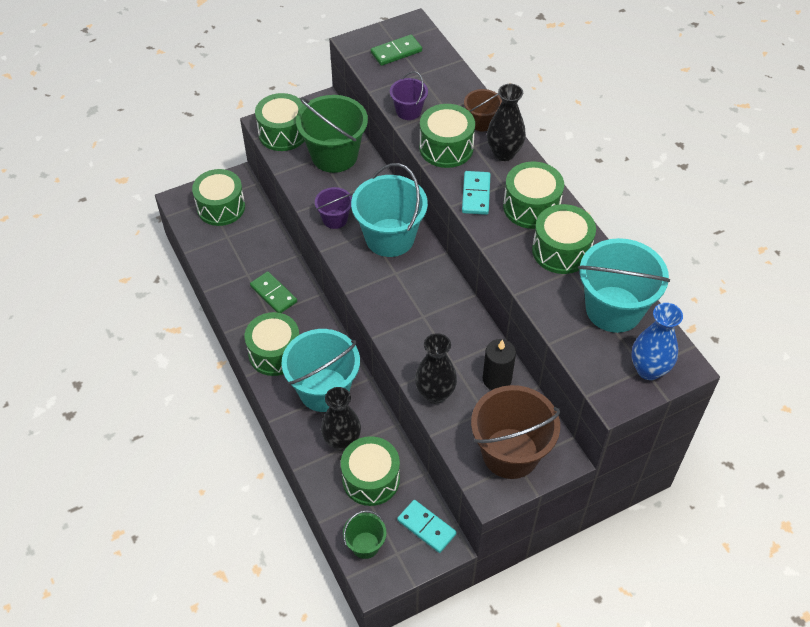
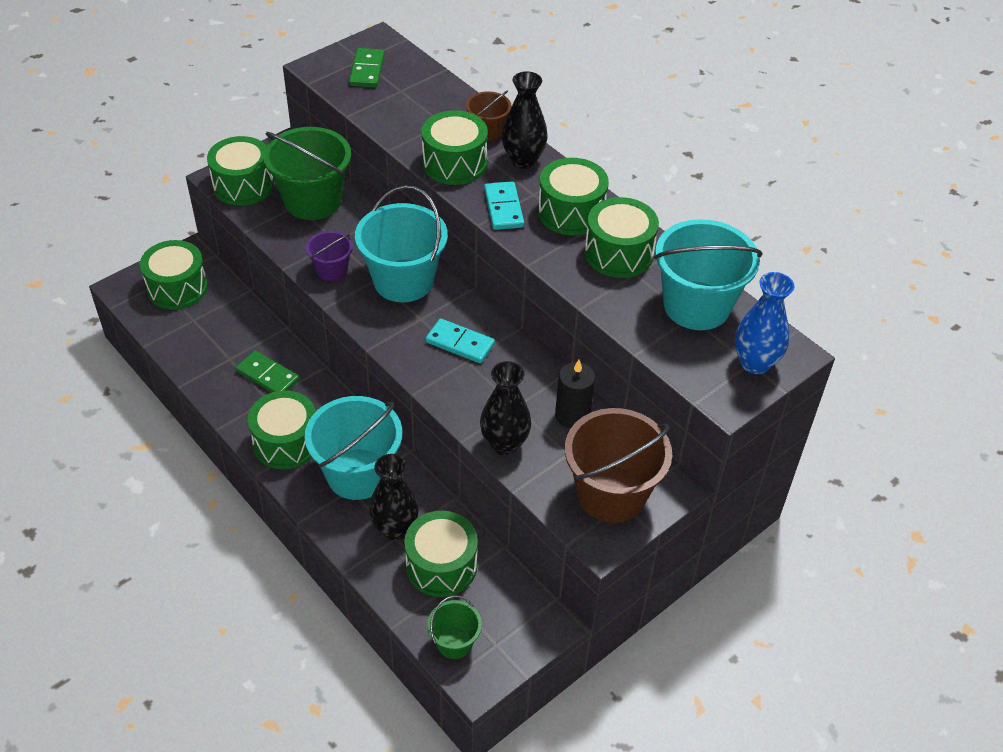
camera: 15 degrees left, 5 degrees down
green domino [371,34,422,66] -> green domino turned 45 degrees counterclockwise [349,48,385,87]
purple bucket [390,71,428,120] -> none
turquoise domino [397,500,457,553] -> turquoise domino moved to [426,318,495,364]

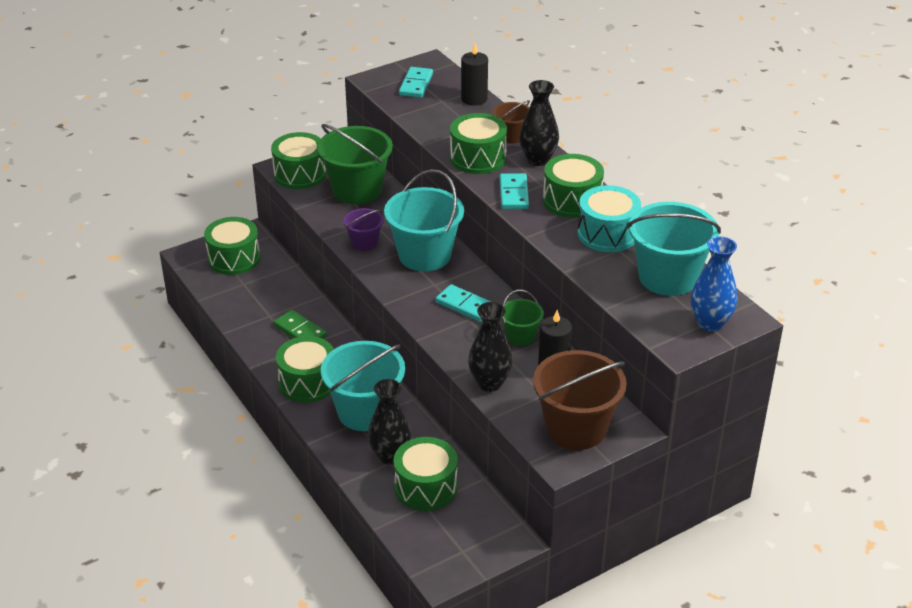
camera: 10 degrees right, 10 degrees down
green domino [349,48,385,87] -> turquoise domino [399,67,433,98]
green bucket [427,595,482,659] -> green bucket moved to [502,290,544,346]
green drum [584,197,659,278] -> turquoise drum [577,185,641,252]
none -> black candle [461,43,488,106]

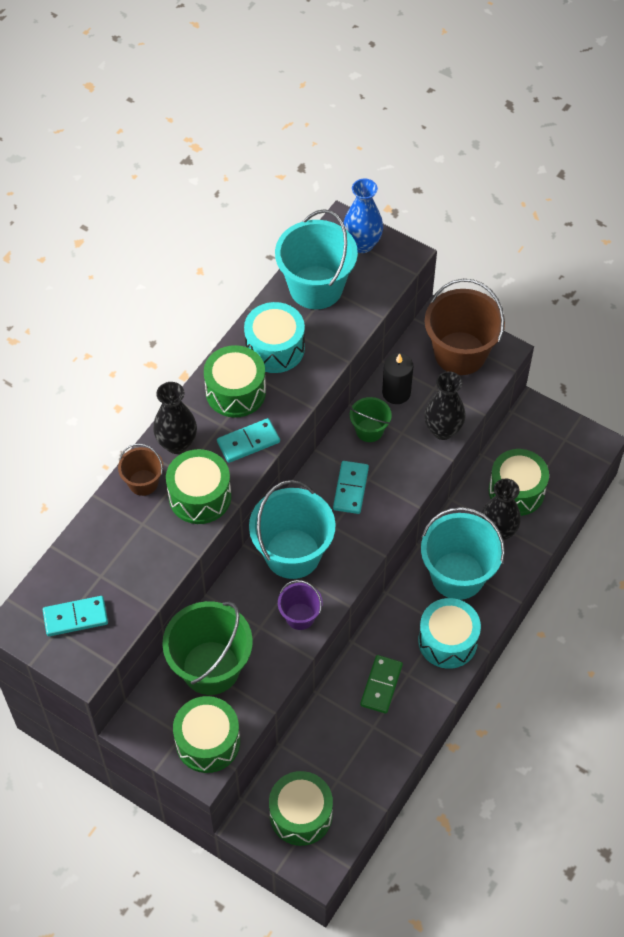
camera: 115 degrees left, 20 degrees up
green drum [276,336,334,403] -> turquoise drum [418,598,481,669]
black candle [461,43,488,106] -> none

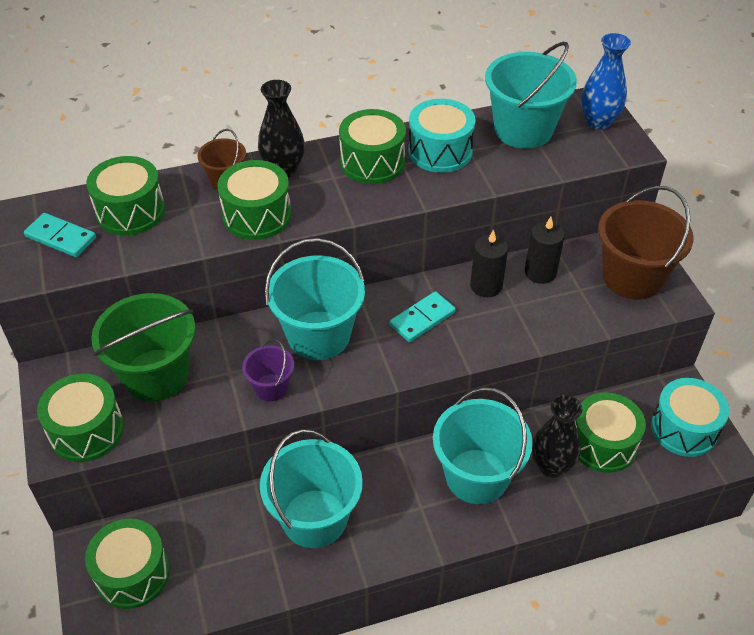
camera: 40 degrees right, 10 degrees down
turquoise domino [217,418,280,463] -> none
green bucket [350,397,392,442] -> black candle [470,229,508,297]
green domino [360,655,403,714] -> turquoise bucket [260,429,363,548]
turquoise drum [418,598,481,669] -> turquoise drum moved to [651,378,729,457]
black vase [425,371,466,440] -> none
none -> green drum [86,156,165,235]

